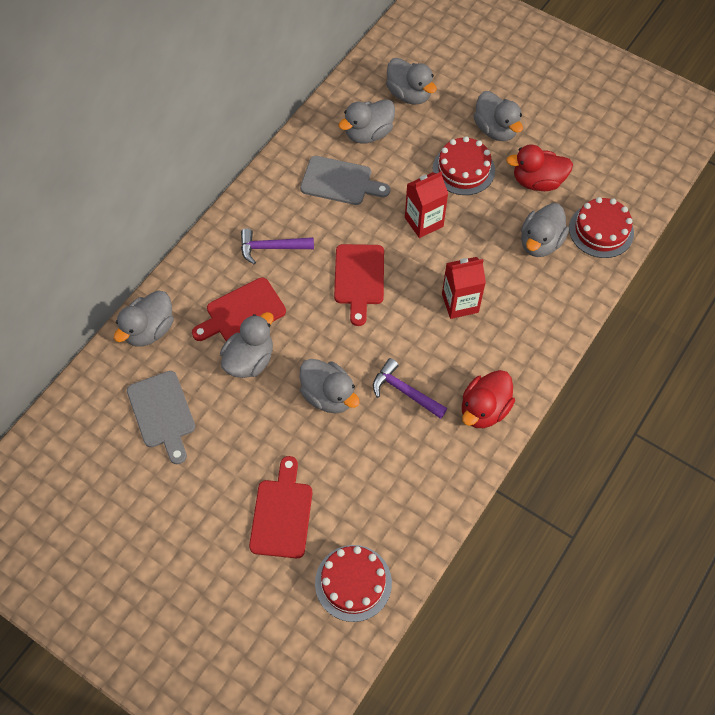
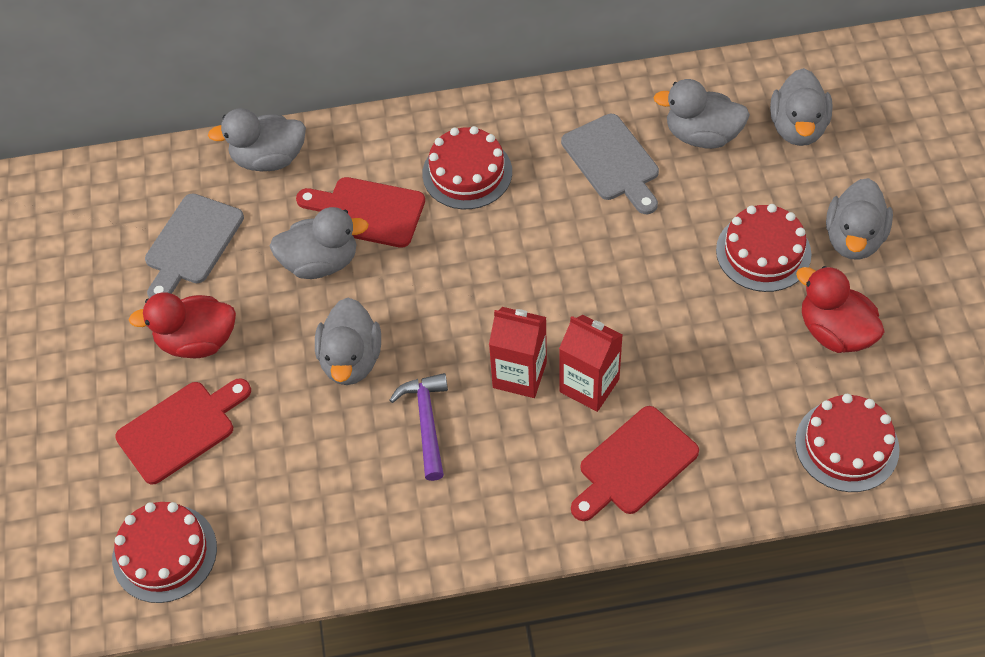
camera: 50 degrees right, 5 degrees down
purple hammer [241,228,314,264] -> red cake [422,126,512,209]
red cutting board [334,244,384,326] -> red cutting board moved to [571,406,699,521]
red carton [405,171,448,238] -> red carton moved to [489,307,547,398]
red duck [462,370,515,428] -> red duck moved to [129,292,236,358]
grey duck [521,203,569,257] -> none

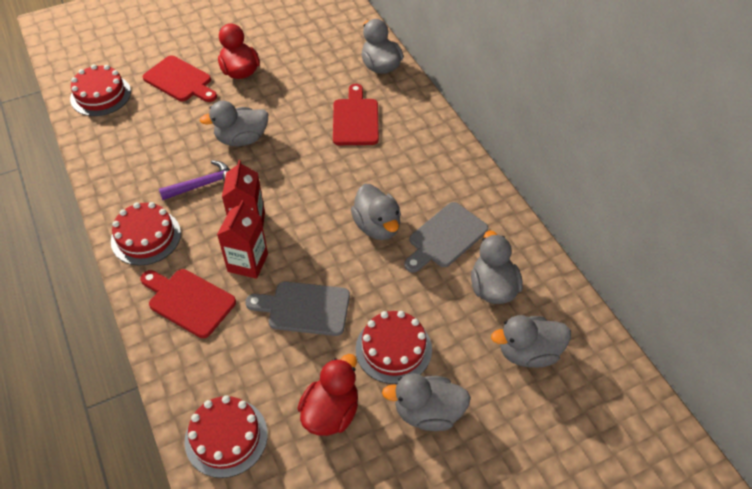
camera: 70 degrees right, 5 degrees down
grey cutting board [145,193,244,298] -> grey cutting board moved to [245,281,350,336]
grey duck [270,207,369,279] -> grey duck moved to [351,184,401,240]
red cake [422,126,512,209] -> red cake moved to [111,202,181,266]

